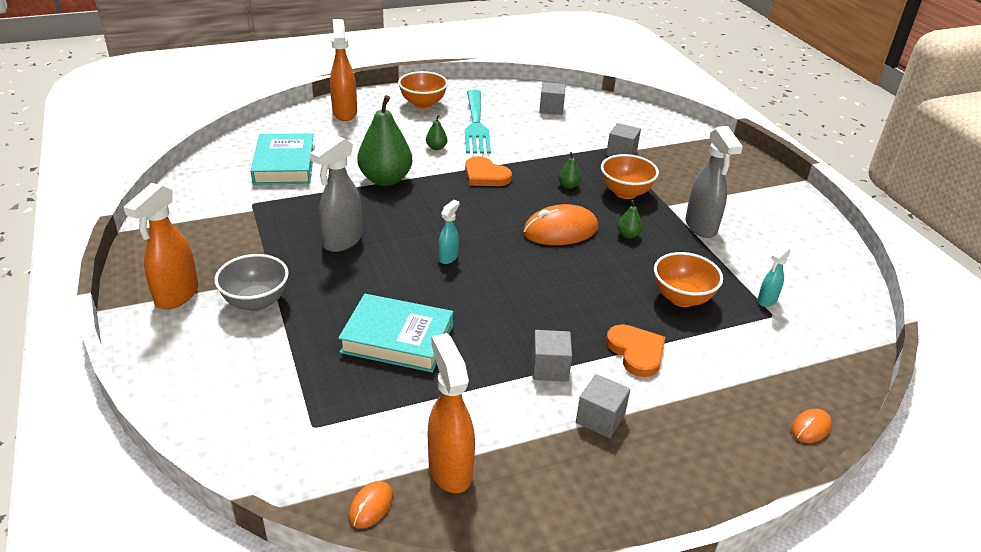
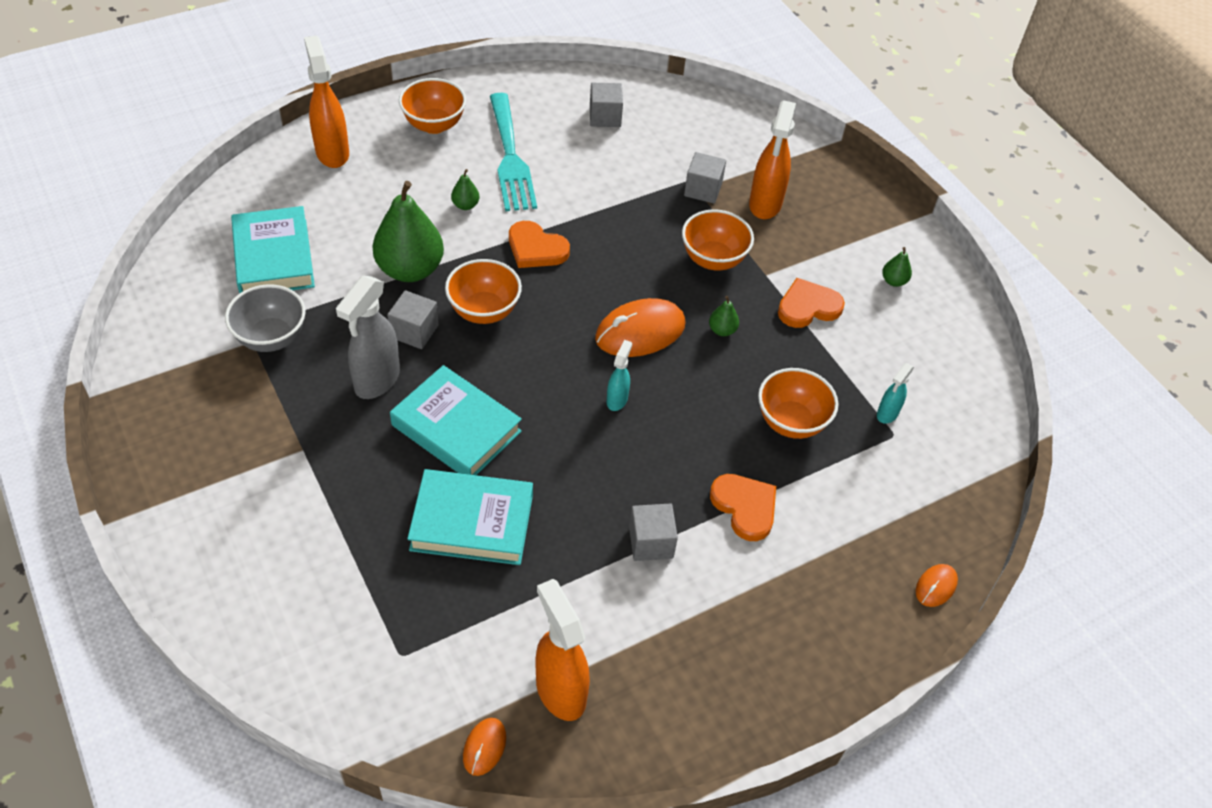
camera: 10 degrees left, 15 degrees up
orange spray bottle [124,183,198,309] -> orange spray bottle moved to [749,100,796,219]
grey bowl [215,254,289,311] -> grey bowl moved to [225,284,306,352]
turquoise spray bottle [438,200,460,264] -> turquoise spray bottle moved to [607,340,632,411]
green pear [558,152,581,189] -> green pear moved to [882,247,912,287]
grey cube [576,374,630,438] -> grey cube moved to [387,290,439,349]
grey spray bottle [686,126,743,238] -> orange heart [778,278,845,328]
none -> turquoise book [390,365,522,475]
none -> orange bowl [445,259,522,324]

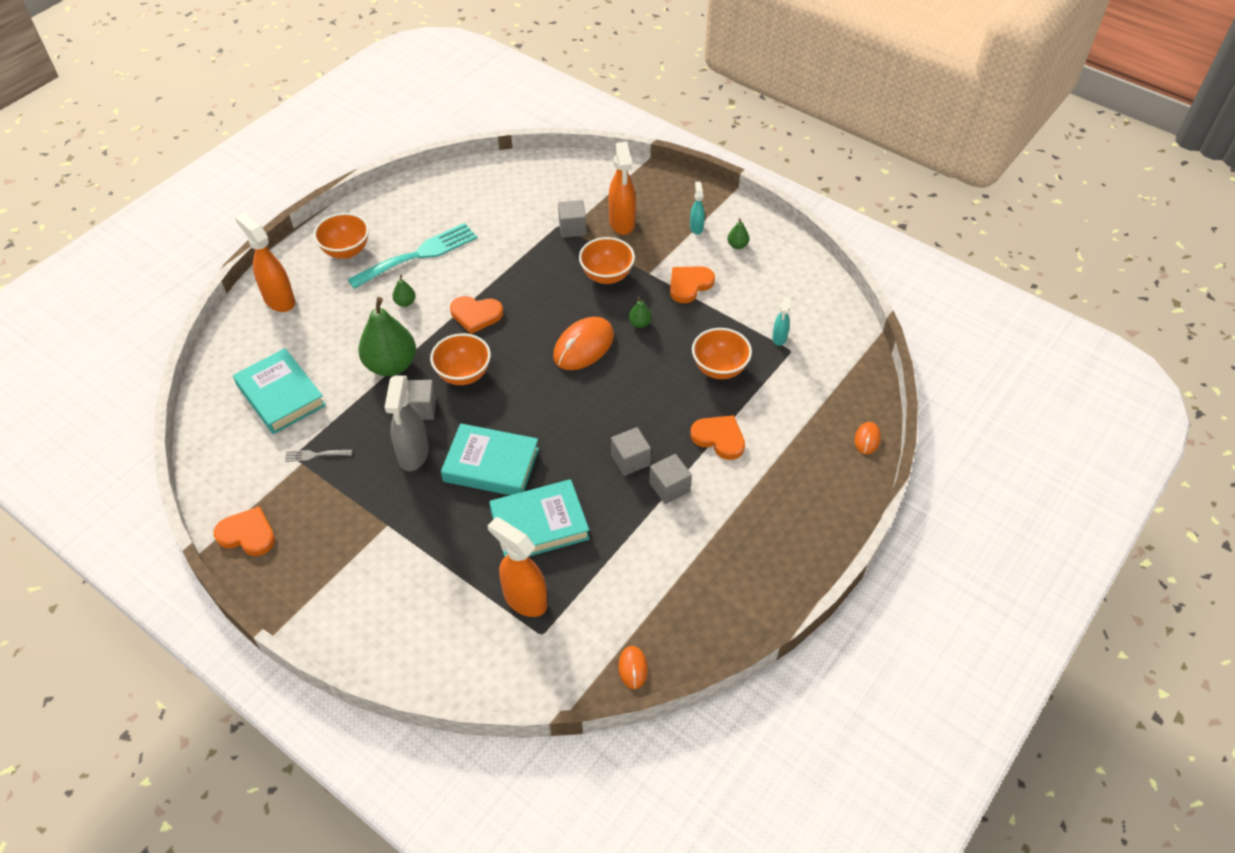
camera: 20 degrees left, 0 degrees up
grey bowl [225,284,306,352] -> grey fork [285,450,352,462]
turquoise fork [490,93,537,211] -> turquoise fork turned 90 degrees counterclockwise [347,223,477,289]
orange spray bottle [535,579,590,721] -> orange spray bottle moved to [487,517,547,617]
grey cube [590,83,623,127] -> grey cube moved to [611,427,651,476]
turquoise spray bottle [607,340,632,411] -> turquoise spray bottle moved to [690,182,705,235]
none -> orange heart [214,506,275,556]

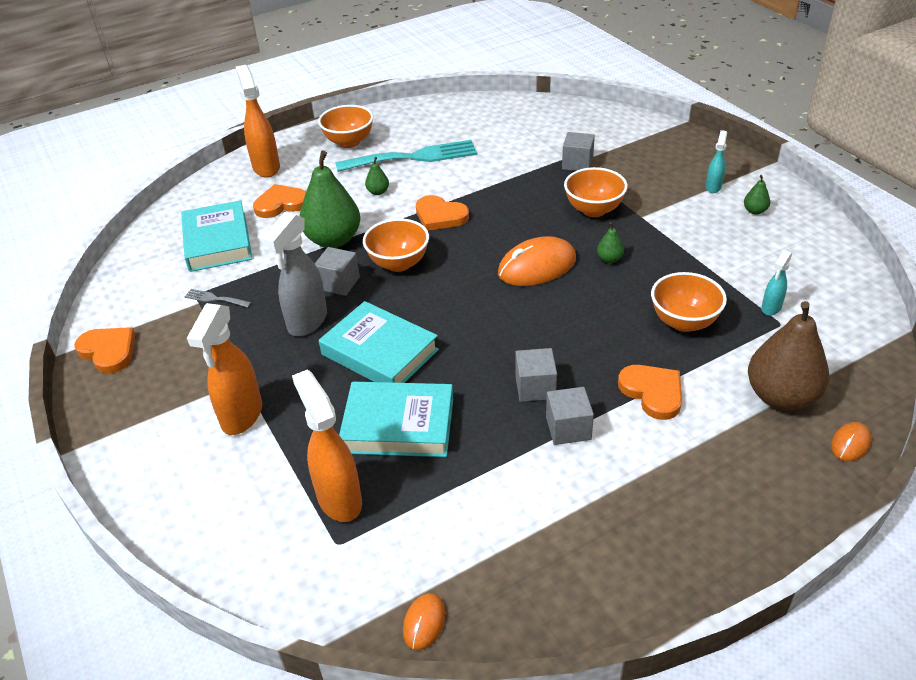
camera: 25 degrees right, 10 degrees down
orange spray bottle [608,142,636,235] -> orange spray bottle moved to [187,303,262,435]
orange heart [670,266,715,303] -> orange heart moved to [253,184,306,218]
none -> brown pear [748,301,829,411]

